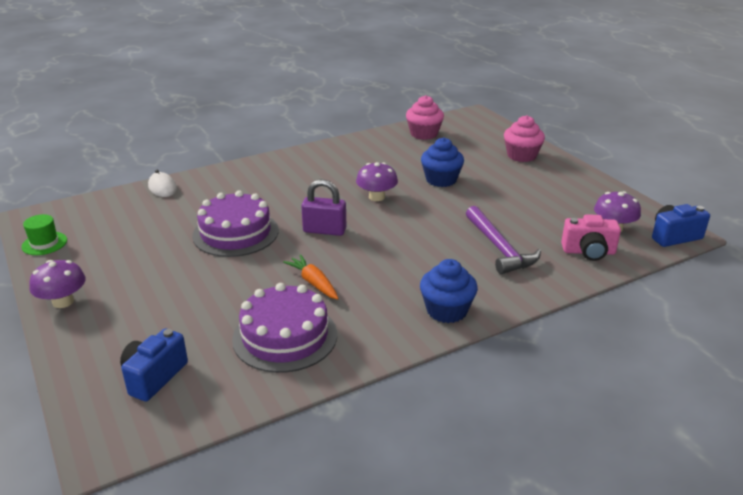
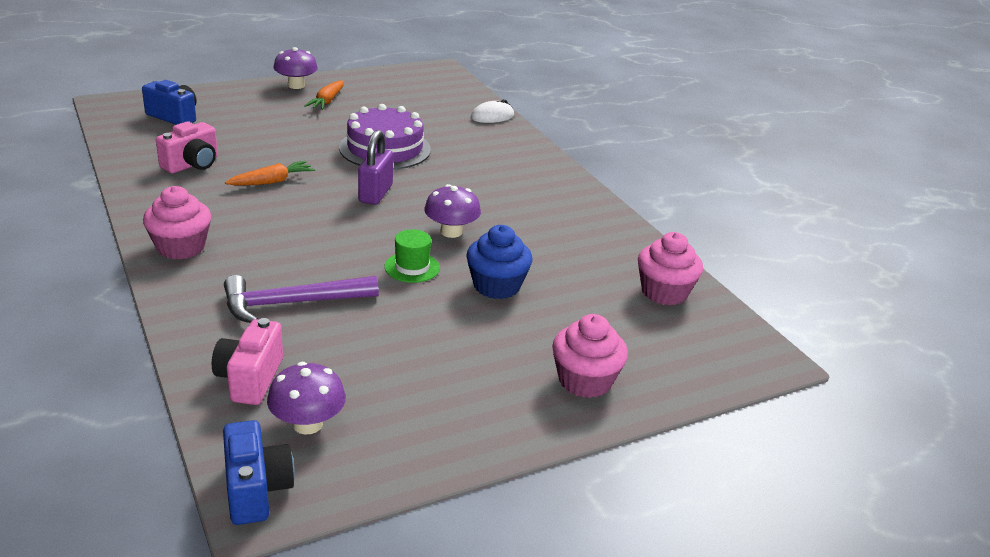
camera: 90 degrees right, 0 degrees up
green hat [21,214,67,255] -> green hat moved to [384,230,440,283]
purple cake [232,283,337,373] -> pink camera [156,121,218,173]
blue cupcake [420,259,478,323] -> pink cupcake [143,186,211,260]
none -> orange carrot [304,80,344,110]

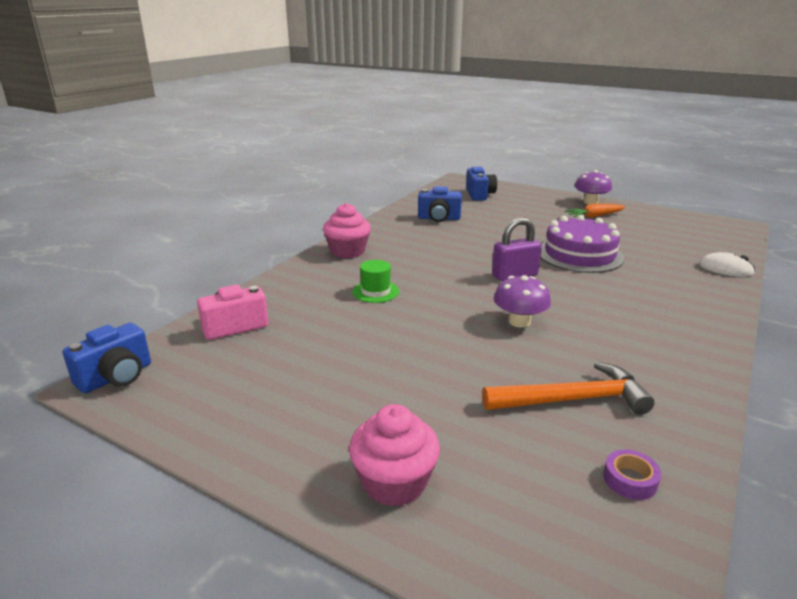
camera: 60 degrees right, 5 degrees down
pink camera [156,121,218,173] -> blue camera [418,186,462,222]
purple hammer [224,275,379,323] -> none
orange carrot [225,161,315,185] -> none
purple mushroom [267,362,346,435] -> none
green hat [384,230,440,283] -> green hat moved to [352,260,399,303]
blue cupcake [466,225,532,299] -> none
pink cupcake [638,232,703,305] -> purple tape [603,449,661,500]
none -> orange hammer [482,362,655,415]

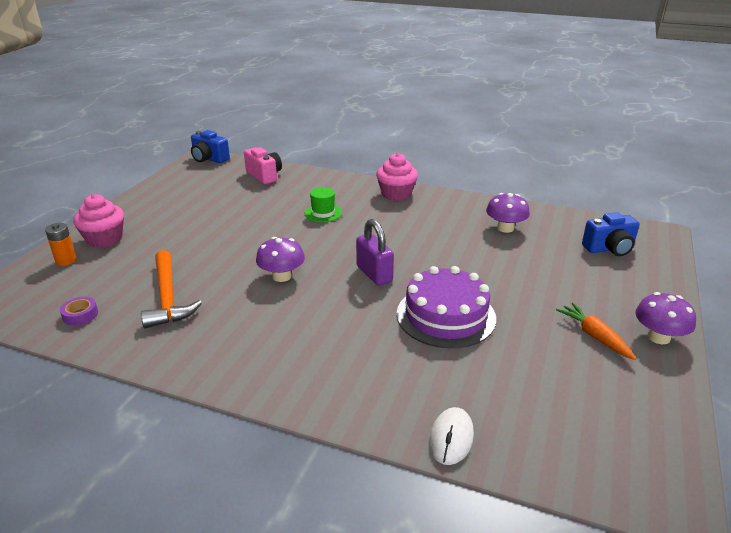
camera: 80 degrees right, 5 degrees up
blue camera [418,186,462,222] -> purple mushroom [486,193,530,233]
none -> orange battery [45,223,77,266]

